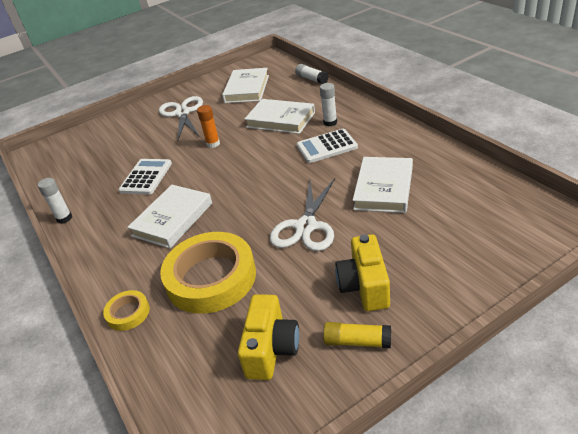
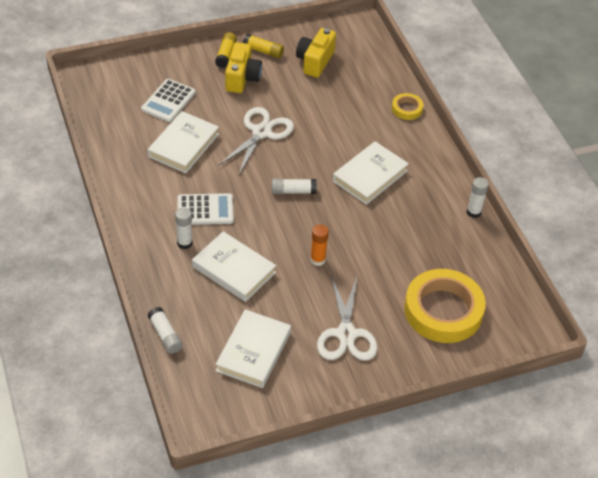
camera: 175 degrees left, 10 degrees up
white calculator [118,159,172,195] -> white calculator moved to [141,79,196,122]
yellow tape [160,232,256,314] -> yellow tape moved to [404,269,486,343]
none -> yellow glue stick [215,32,237,68]
none -> white glue stick [272,179,317,194]

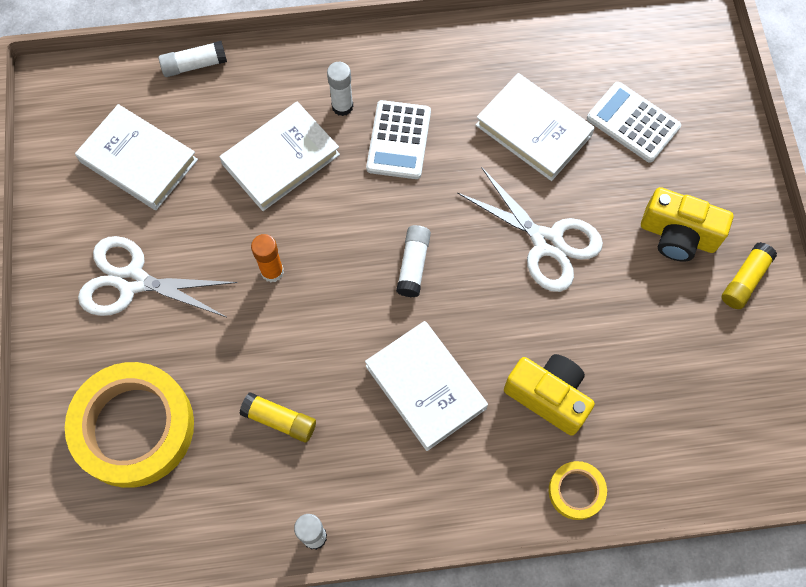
camera: 105 degrees right, 20 degrees up
yellow glue stick [215,32,237,68] -> yellow glue stick moved to [239,392,316,442]
yellow camera [296,28,336,78] -> yellow camera moved to [504,354,595,436]

